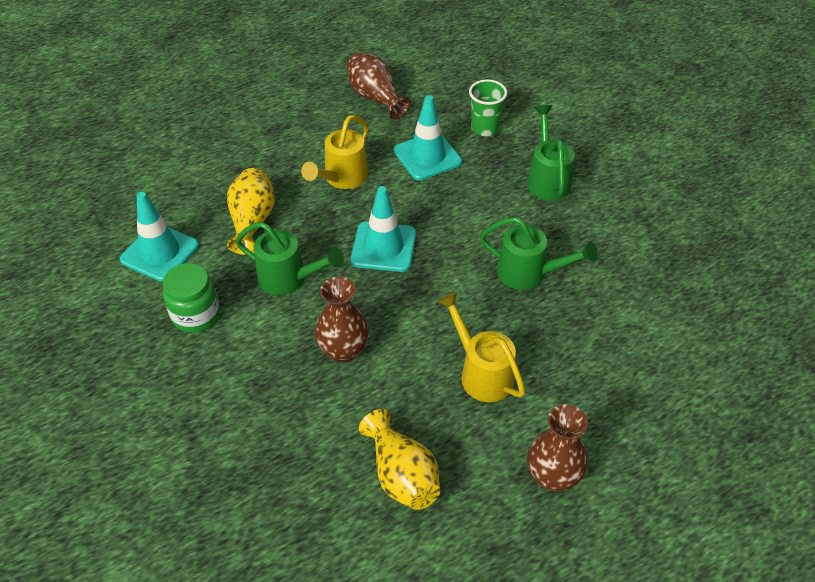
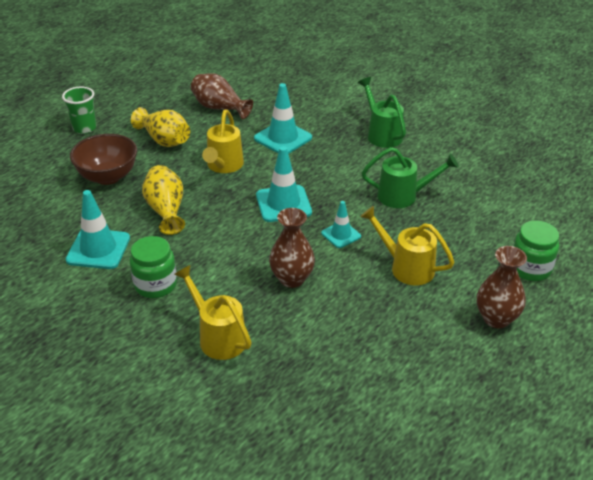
camera: 20 degrees left, 10 degrees down
green watering can [235,222,344,295] -> none
yellow vase [359,409,440,510] -> yellow vase moved to [131,107,190,147]
green cup [469,79,507,136] -> green cup moved to [62,86,96,134]
none -> brown bowl [70,134,137,185]
none -> yellow watering can [174,265,252,360]
none -> turquoise traffic cone [321,201,361,248]
none -> green jar [513,220,559,281]

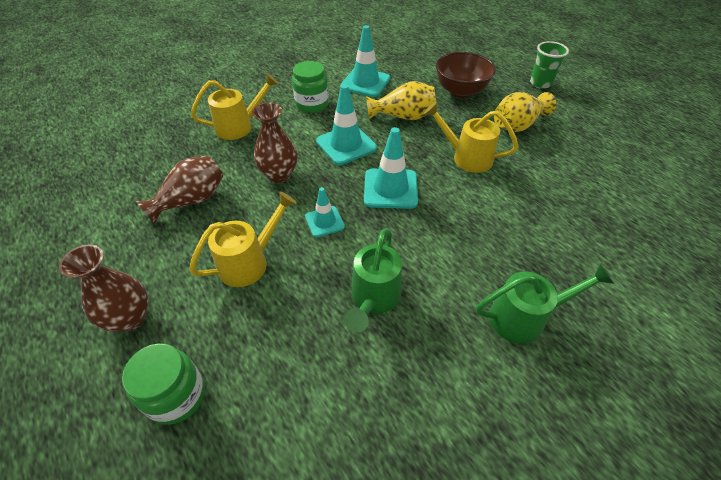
camera: 105 degrees right, 10 degrees up
brown vase [191,73,253,119] -> brown vase moved to [136,156,223,224]
turquoise traffic cone [254,83,312,154] -> turquoise traffic cone moved to [316,84,377,165]

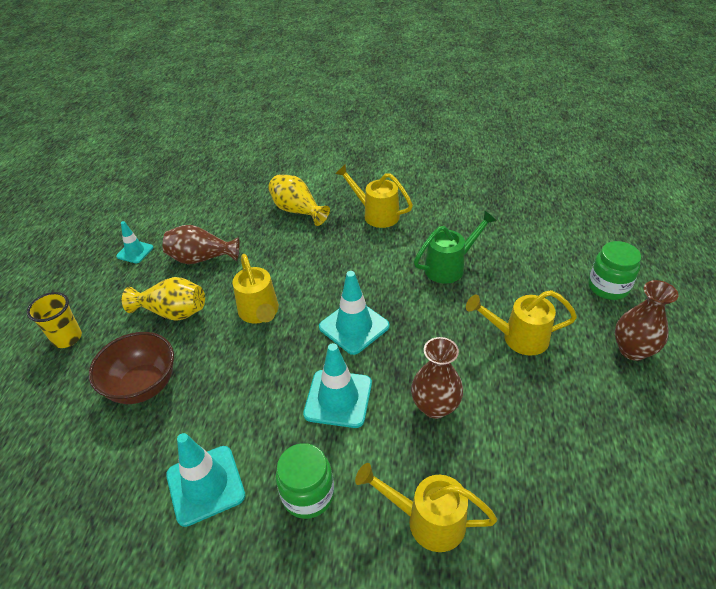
camera: 135 degrees left, 5 degrees down
brown vase [136,156,223,224] -> brown vase moved to [163,225,239,264]
turquoise traffic cone [305,187,345,237] -> turquoise traffic cone moved to [116,221,153,264]
yellow vase [366,81,436,120] -> yellow vase moved to [268,175,330,226]
green watering can [476,264,614,344] -> yellow watering can [335,164,413,228]
green cup [530,41,569,89] -> yellow cup [27,292,82,348]

